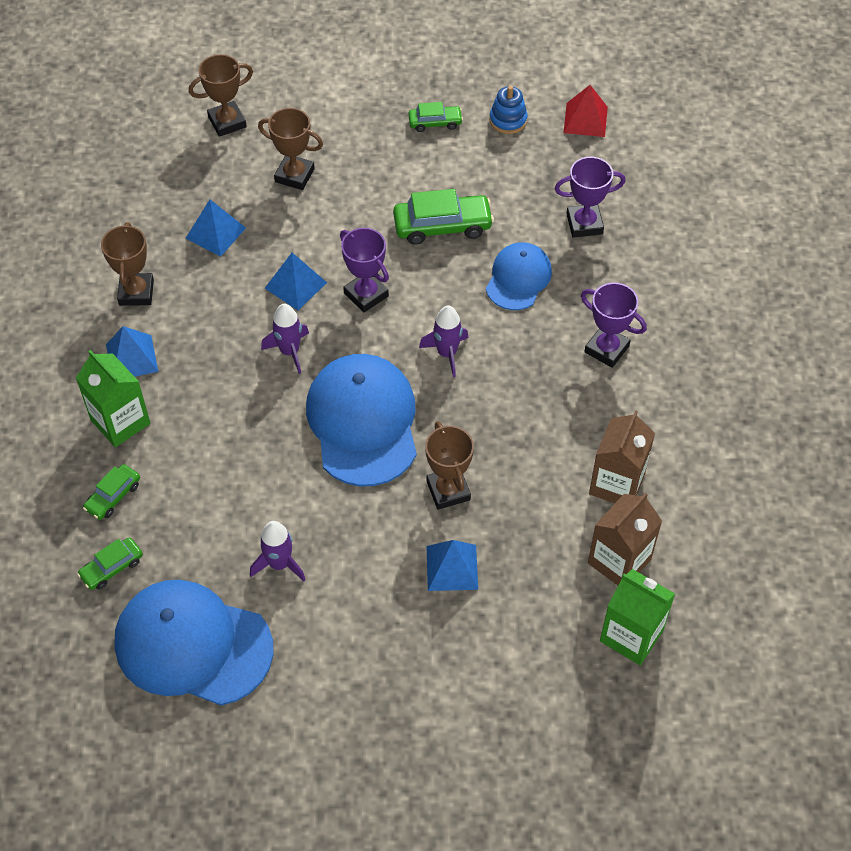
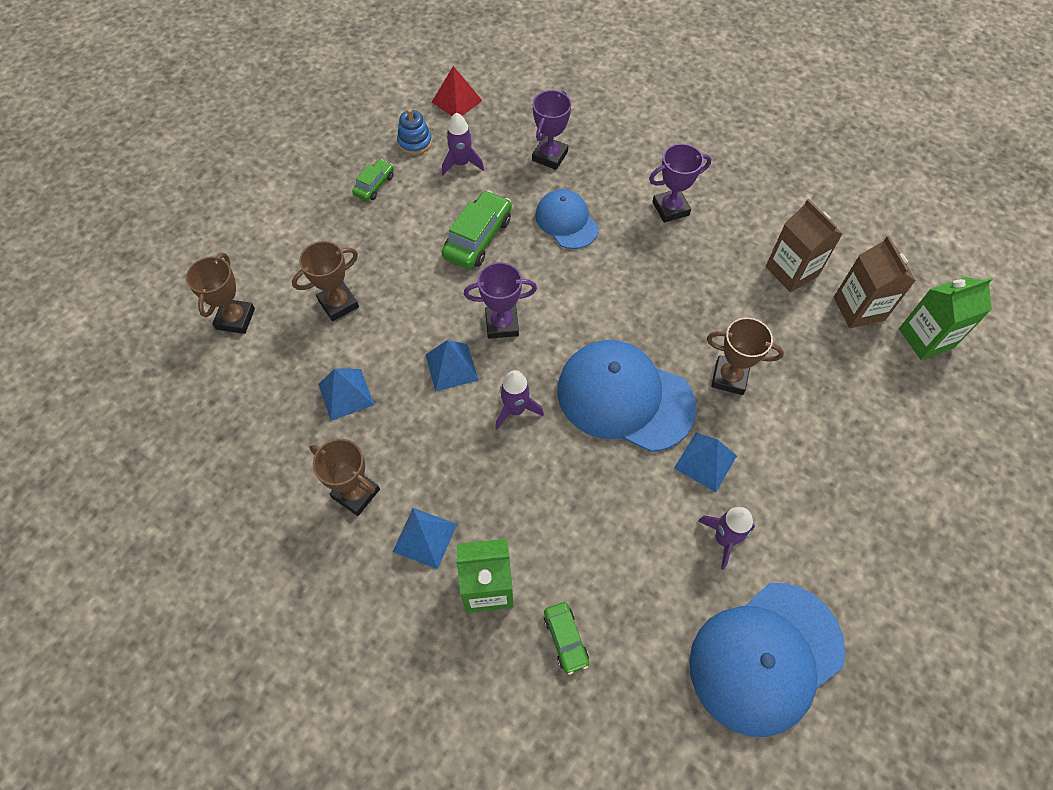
camera: 55 degrees left, 5 degrees up
green car [77,537,143,590] -> none
purple rocket [419,306,469,377] -> purple rocket moved to [442,112,484,175]
blue pyramid [426,540,478,591] -> blue pyramid moved to [674,433,737,493]

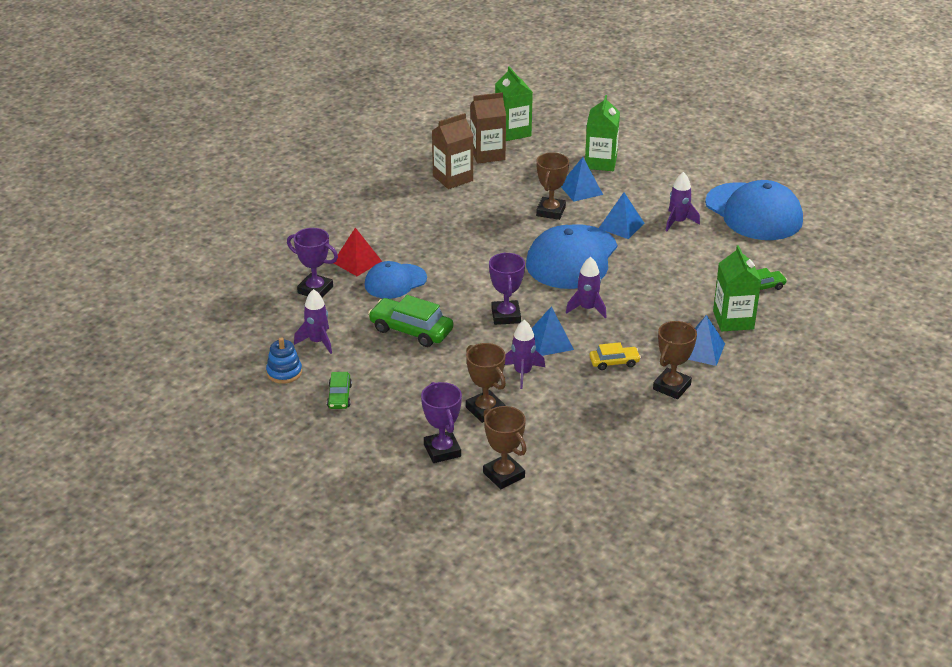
camera: 90 degrees left, 25 degrees down
brown trophy [186,253,255,334] -> brown trophy turned 45 degrees clockwise [483,406,527,489]
blue pyramid [318,369,374,421] -> blue pyramid moved to [561,157,603,202]
green car [352,159,394,201] -> green car turned 120 degrees counterclockwise [327,372,352,409]
red pyramid [432,66,482,116] -> red pyramid moved to [334,228,382,276]
purple trophy [649,144,711,223] -> purple trophy moved to [421,382,462,463]
none -> purple rocket [505,320,545,389]
none -> green carton [585,95,620,171]
none -> yellow car [589,342,641,370]

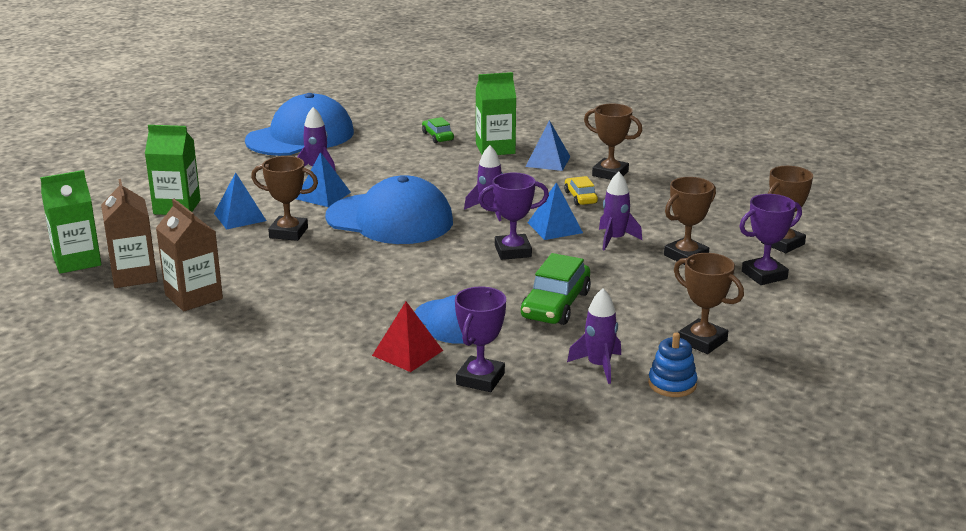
camera: 95 degrees left, 10 degrees down
green car [327,372,352,409] -> brown trophy [674,253,744,354]

